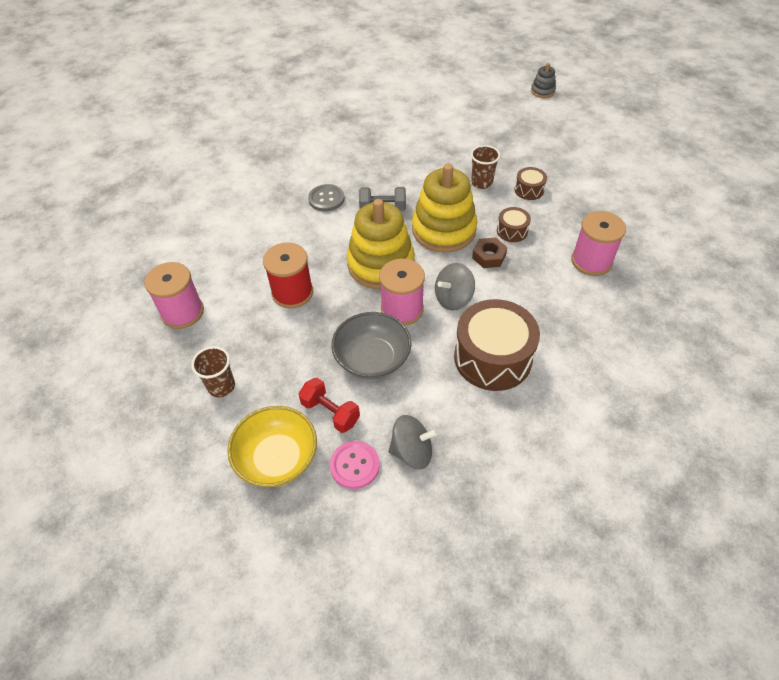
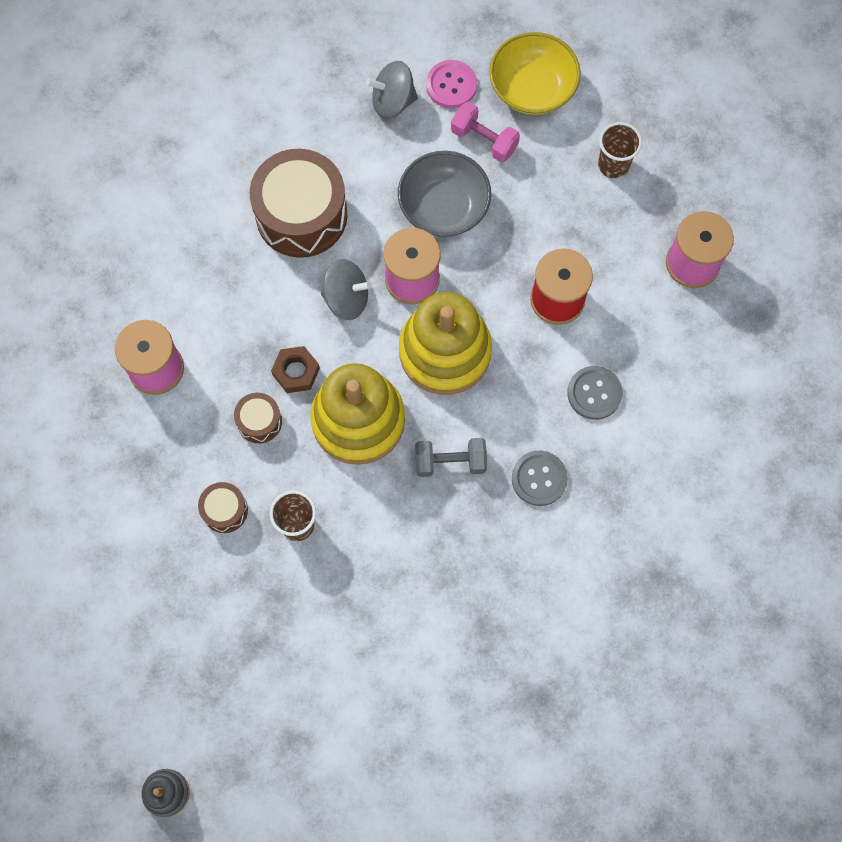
camera: 175 degrees right, 20 degrees up
red dumbbell [299,378,360,433] -> pink dumbbell [451,102,520,162]
grey spinning top [435,263,475,311] -> grey spinning top turned 45 degrees clockwise [321,259,372,320]
none -> grey button [567,366,623,420]

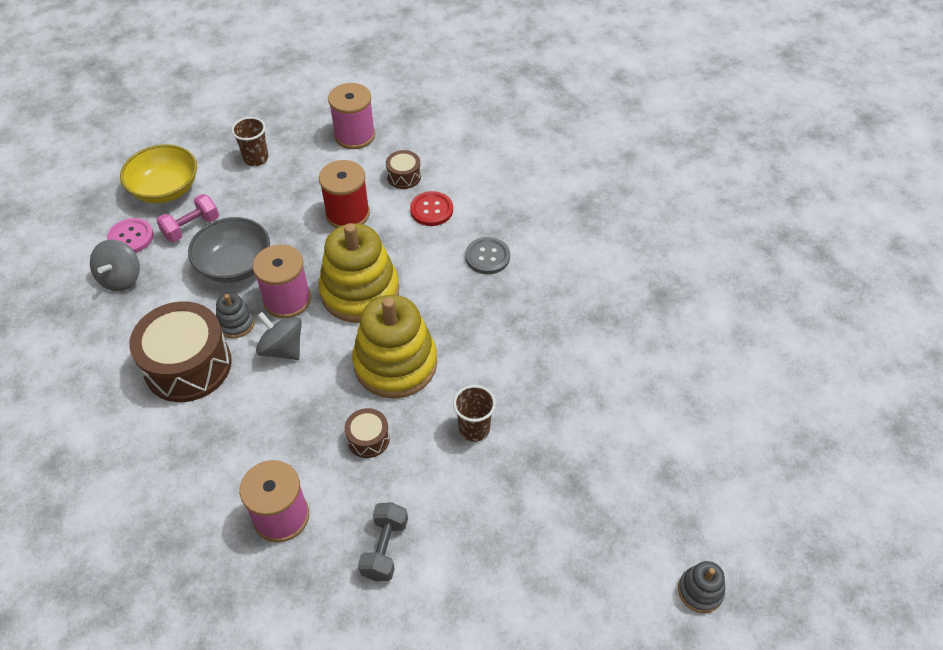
camera: 75 degrees left, 20 degrees down
brown drum [198,482,248,533] -> brown drum moved to [386,150,421,189]
brown nut [271,346,320,393] -> none
grey spinning top [321,259,372,320] -> grey spinning top turned 75 degrees counterclockwise [256,312,302,360]
grey dumbbell [415,438,487,477] -> grey dumbbell moved to [358,502,408,581]
grey button [567,366,623,420] -> red button [410,191,453,226]
none -> grey stacking toy [216,293,255,338]

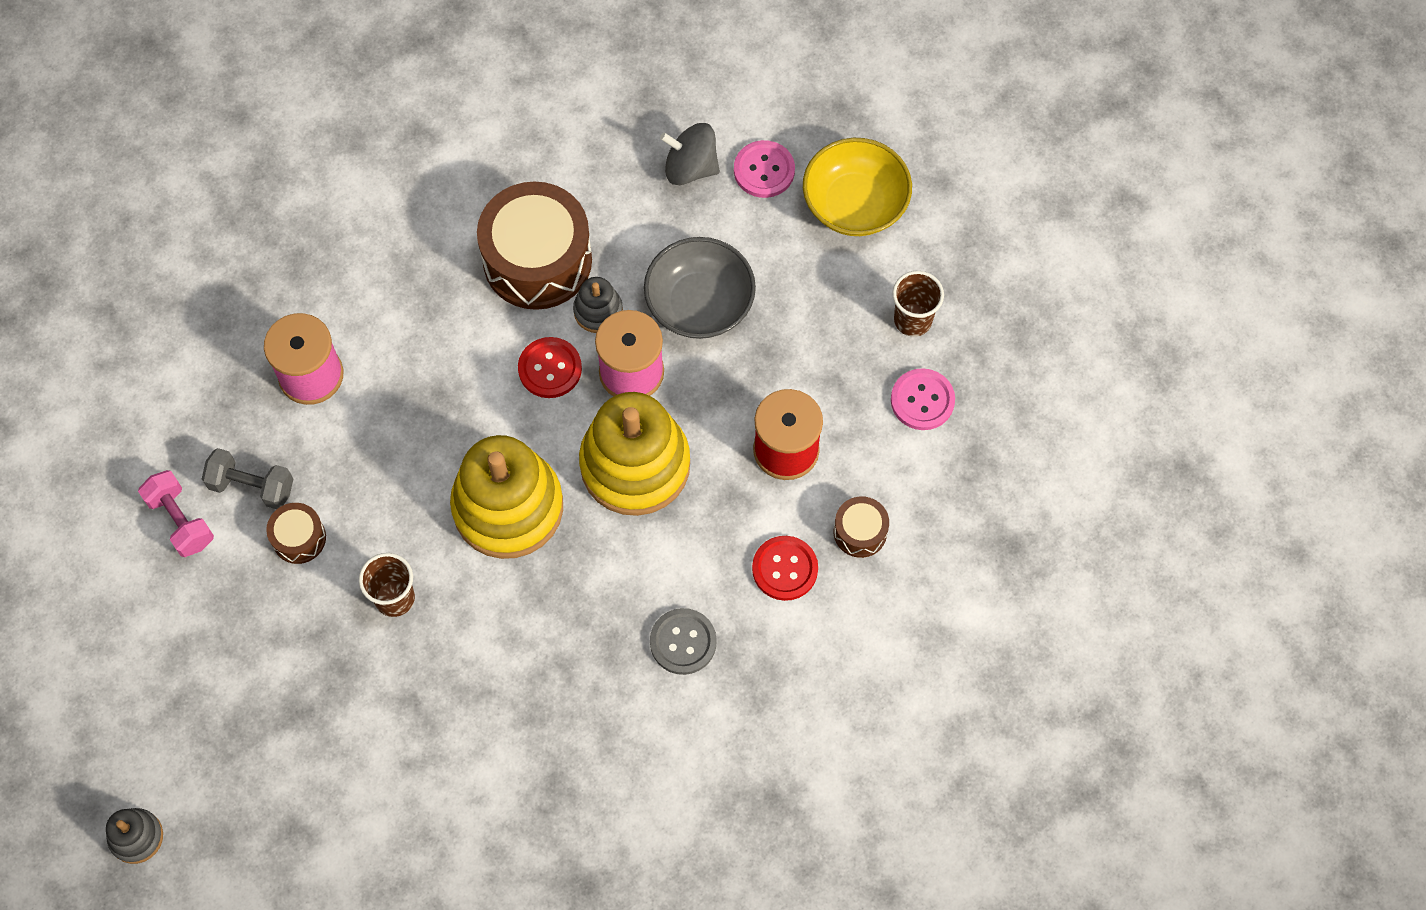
camera: 95 degrees right, 15 degrees up
pink dumbbell [156,194,219,242] -> pink dumbbell moved to [138,470,214,557]
grey spinning top [256,312,302,360] -> red button [518,337,582,398]
pink spool [328,83,375,149] -> none
brown drum [345,408,390,458] -> brown drum moved to [266,503,326,564]
none -> pink button [891,368,955,430]

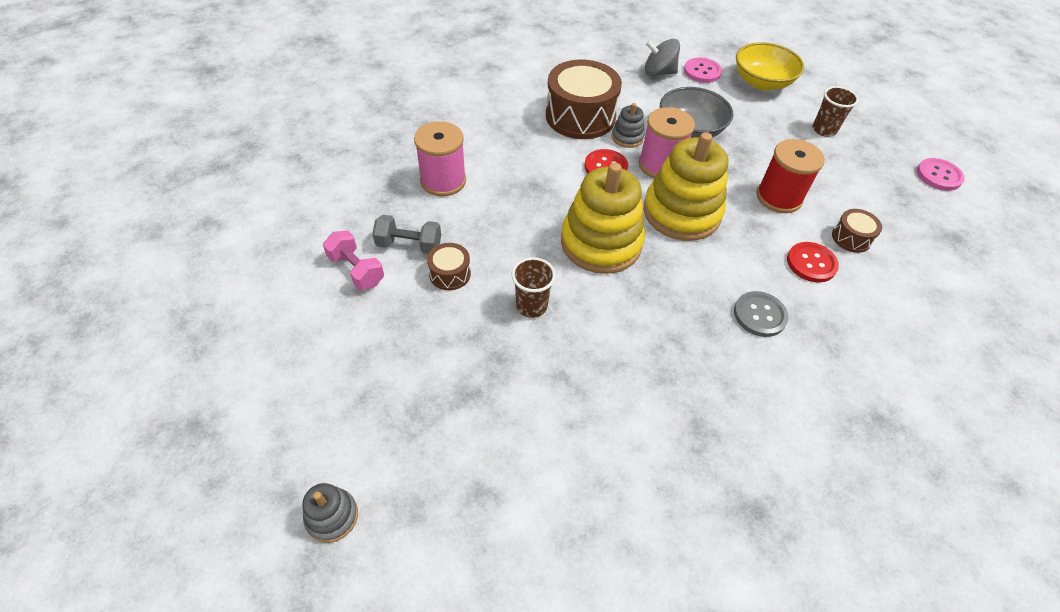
camera: 10 degrees left, 15 degrees down
pink button [891,368,955,430] -> pink button moved to [917,158,965,191]

